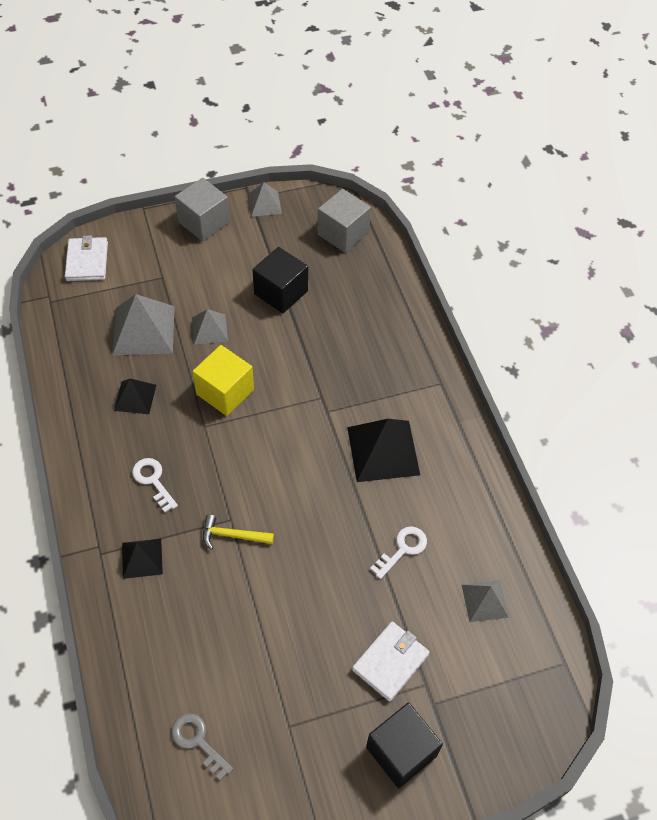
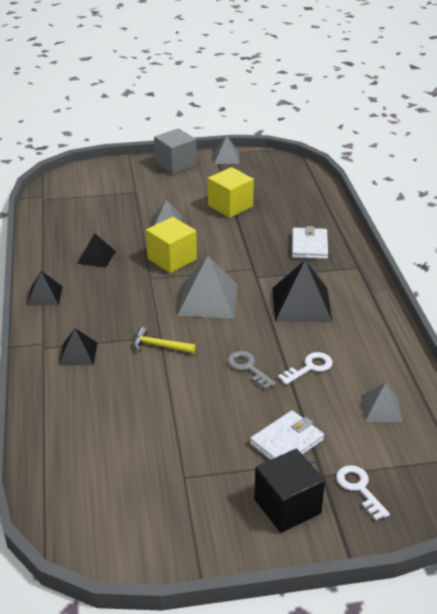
camera: 10 degrees right, 20 degrees down
white wallet [65,236,108,281] -> white wallet moved to [292,226,328,259]
grey pyramid [112,294,175,355] -> grey pyramid moved to [177,256,238,319]
white key [132,458,178,513] -> white key moved to [336,465,390,521]
grey key [171,714,233,781] -> grey key moved to [227,351,276,390]
black cube [253,247,308,313] -> yellow cube [208,167,254,218]
grey cube [317,189,371,253] -> none
none -> black pyramid [27,271,63,306]

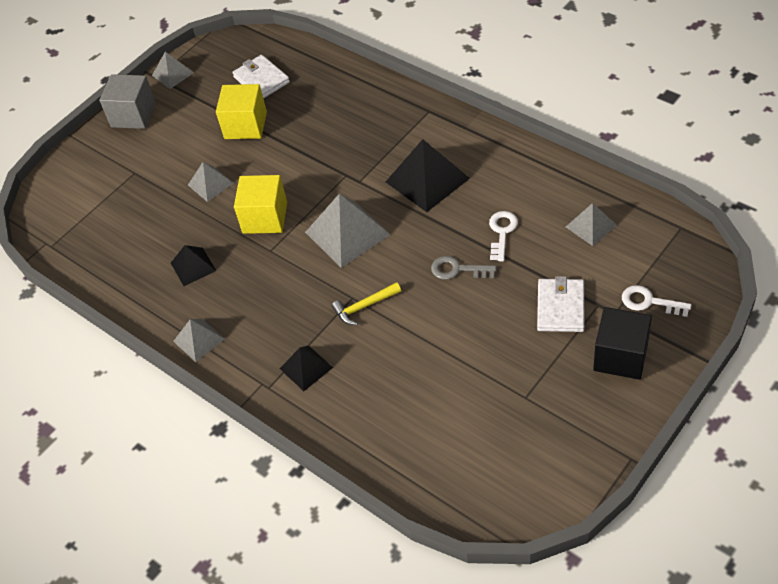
camera: 35 degrees left, 15 degrees up
black pyramid [27,271,63,306] -> grey pyramid [173,319,225,362]
white wallet [292,226,328,259] -> white wallet moved to [232,55,290,99]

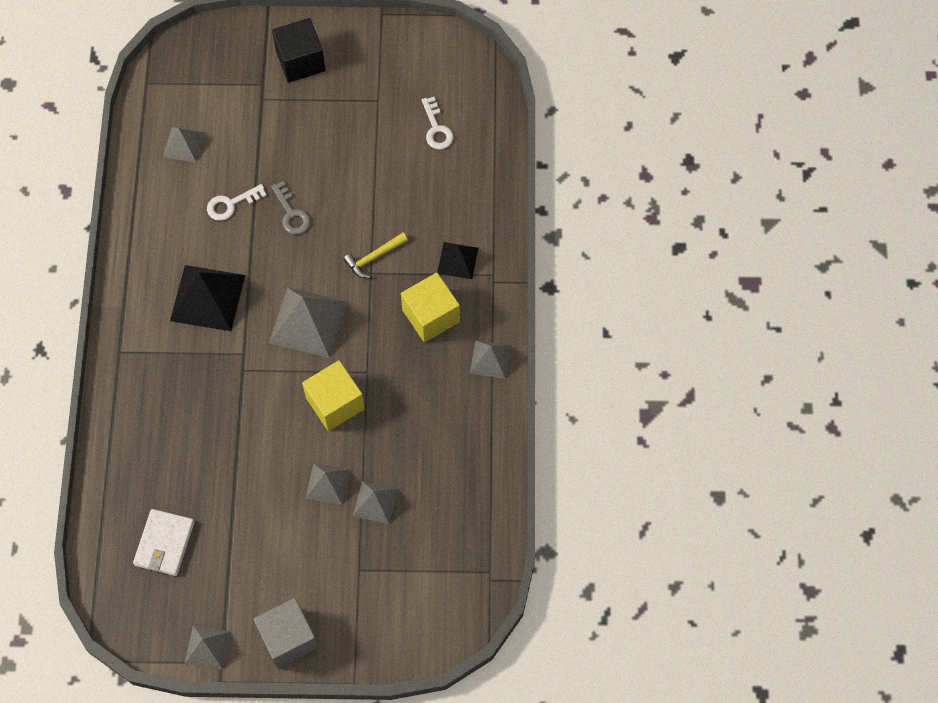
camera: 135 degrees left, 15 degrees up
black pyramid [171,245,216,286] -> none
yellow cube [216,84,267,139] -> yellow cube moved to [401,273,460,342]
yellow hammer [332,282,401,325] -> yellow hammer turned 120 degrees clockwise [343,232,408,278]
white wallet [537,276,585,332] -> none
white key [622,285,691,317] -> white key moved to [422,97,454,149]
none -> grey pyramid [353,481,398,524]

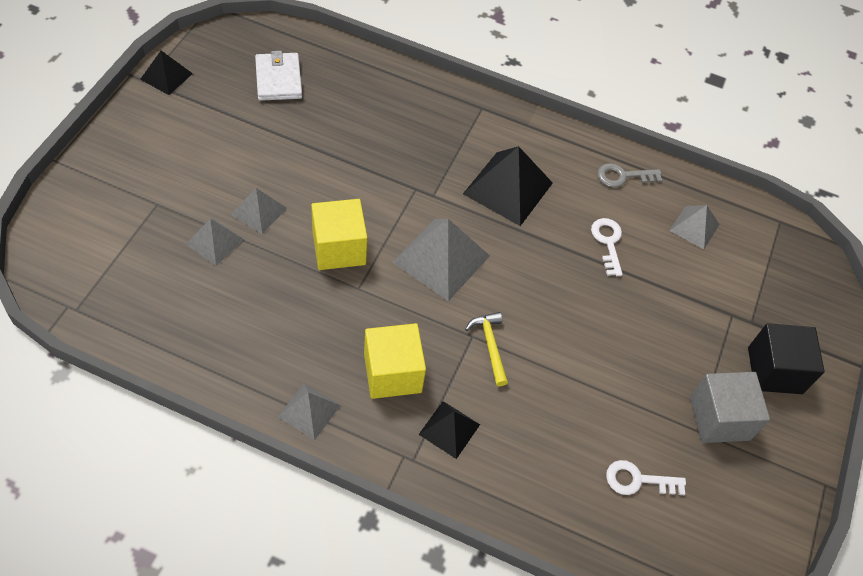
camera: 105 degrees right, 10 degrees down
white wallet [133,509,195,576] -> white wallet turned 45 degrees clockwise [255,51,302,101]
grey pyramid [185,626,231,670] -> black pyramid [140,51,193,95]
grey cube [253,598,319,669] -> grey cube moved to [690,372,770,443]
grey key [271,181,311,234] -> grey key moved to [597,163,662,187]

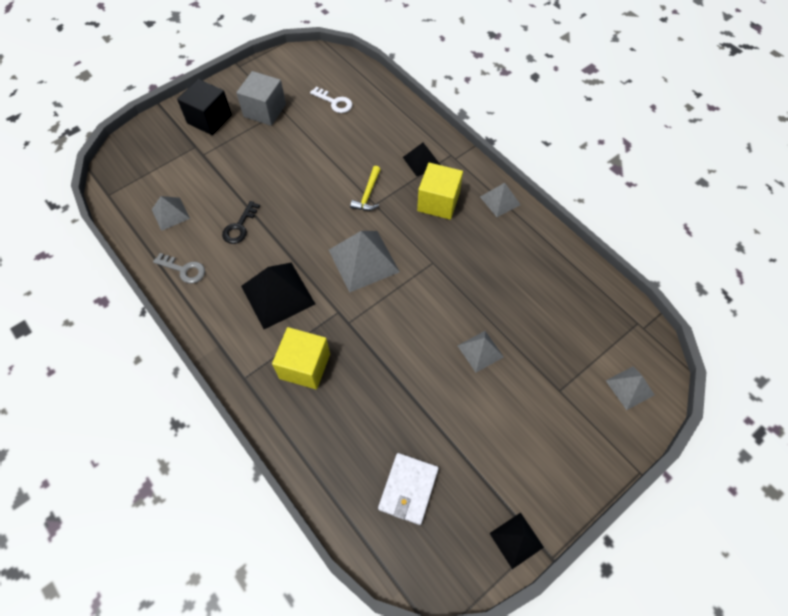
camera: 145 degrees left, 5 degrees up
grey pyramid [185,219,244,266] -> grey pyramid moved to [606,366,654,410]
yellow cube [311,199,368,270] -> yellow cube moved to [272,327,330,390]
white key [591,218,623,276] -> black key [222,201,260,244]

